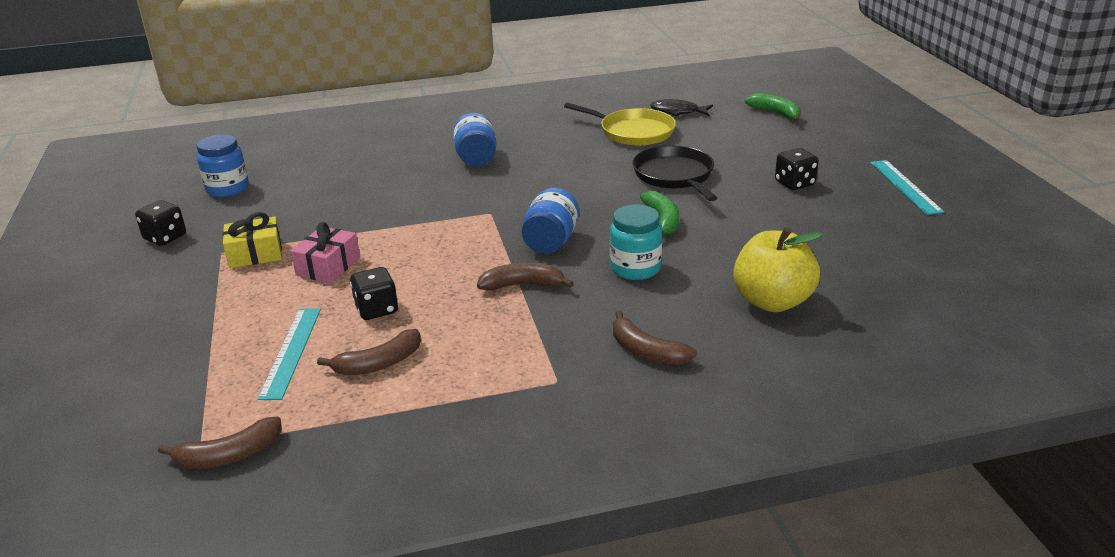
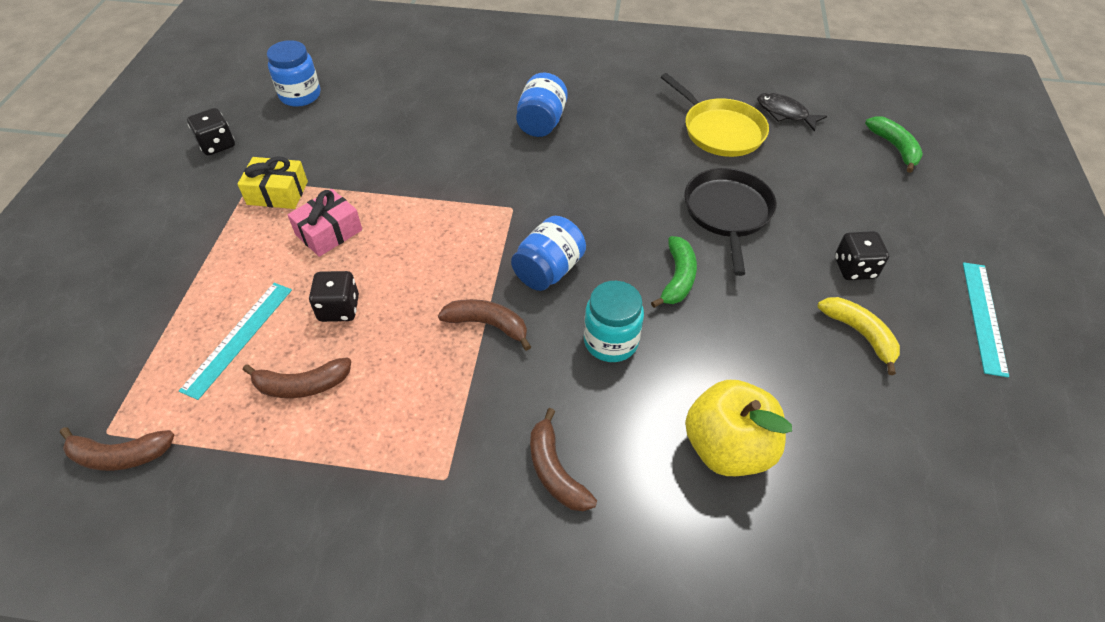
camera: 20 degrees right, 20 degrees up
none -> yellow banana [818,297,900,375]

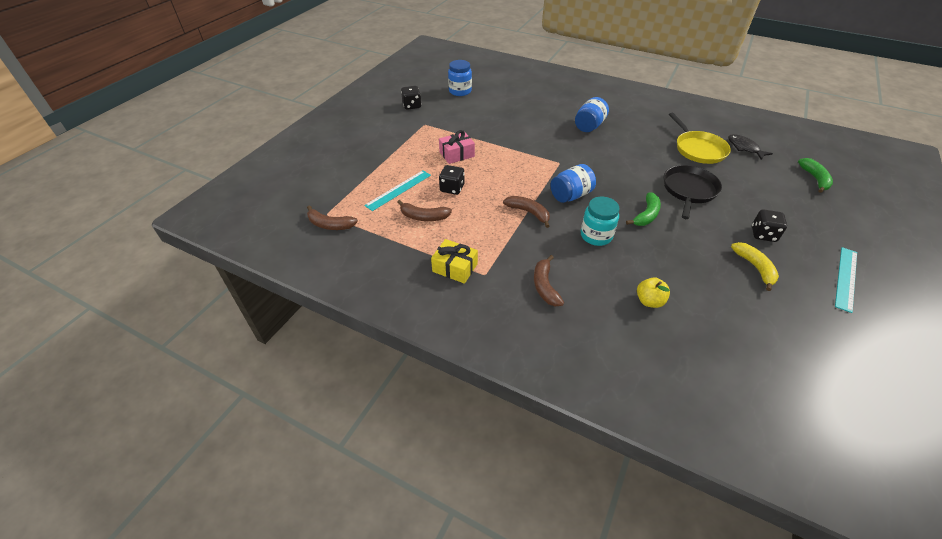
camera: 20 degrees right, 5 degrees down
yellow gift [237,157,308,209] -> yellow gift moved to [431,239,478,284]
yellow apple [685,380,792,476] -> yellow apple [637,277,670,308], size x0.55

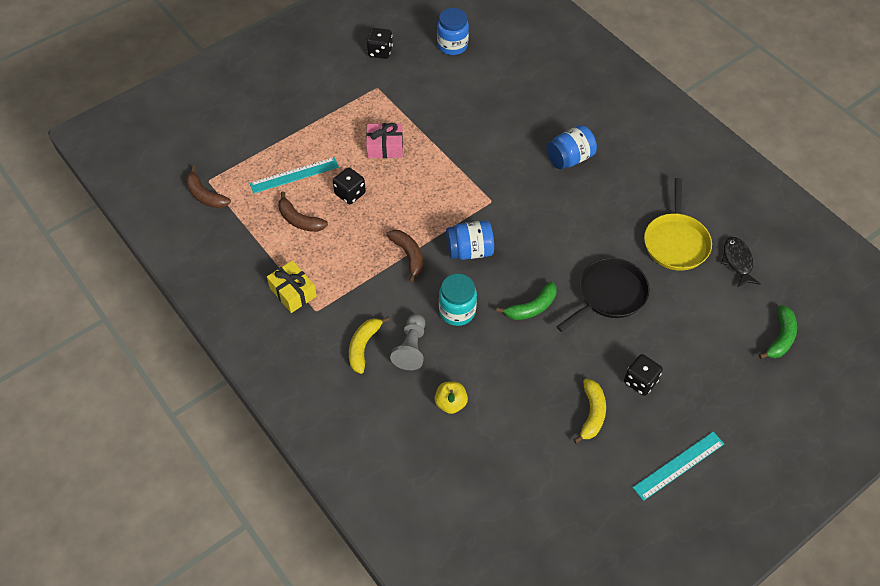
camera: 25 degrees right, 10 degrees up
brown banana [534,255,564,306] -> yellow banana [349,317,389,374]
none -> grey pawn [390,314,425,370]

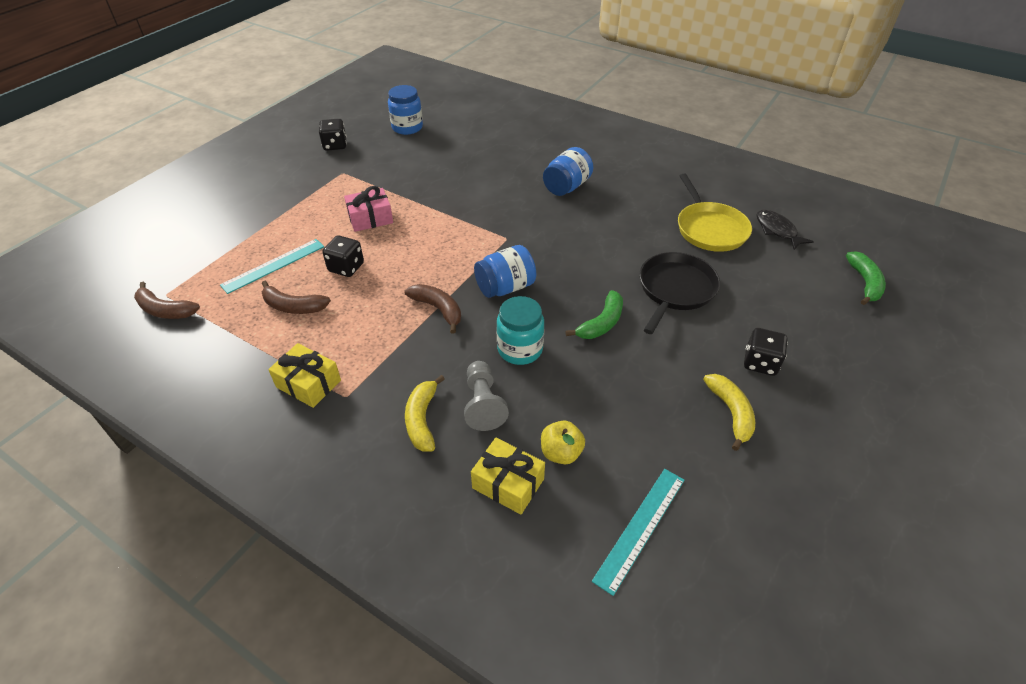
camera: 20 degrees left, 10 degrees down
turquoise ruler [633,432,724,501] -> turquoise ruler moved to [592,469,684,596]
none -> yellow gift [471,438,545,515]

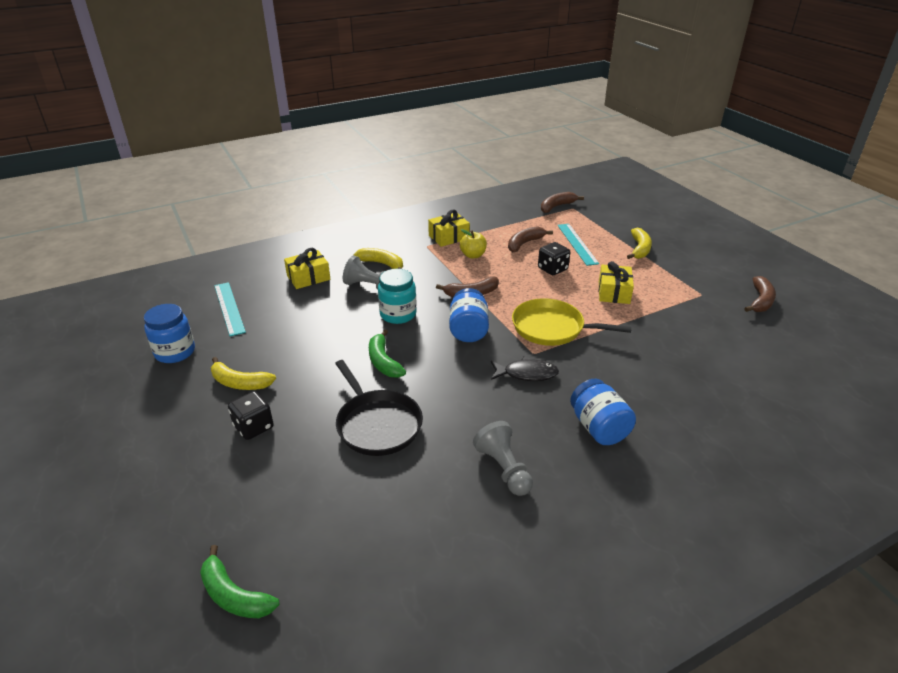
camera: 120 degrees right, 10 degrees down
black dice [319,119,347,151] -> brown banana [744,276,776,312]
pink gift [344,186,393,232] -> yellow gift [599,261,634,304]
blue jar [388,85,423,135] -> blue jar moved to [144,304,195,363]
yellow apple [541,420,585,464] -> yellow apple moved to [460,229,487,258]
yellow pan [678,173,752,252] -> yellow pan moved to [512,298,632,346]
black fish [756,210,814,250] -> black fish moved to [491,356,559,381]
none -> grey pawn [473,421,533,496]
none -> yellow banana [627,228,652,259]

